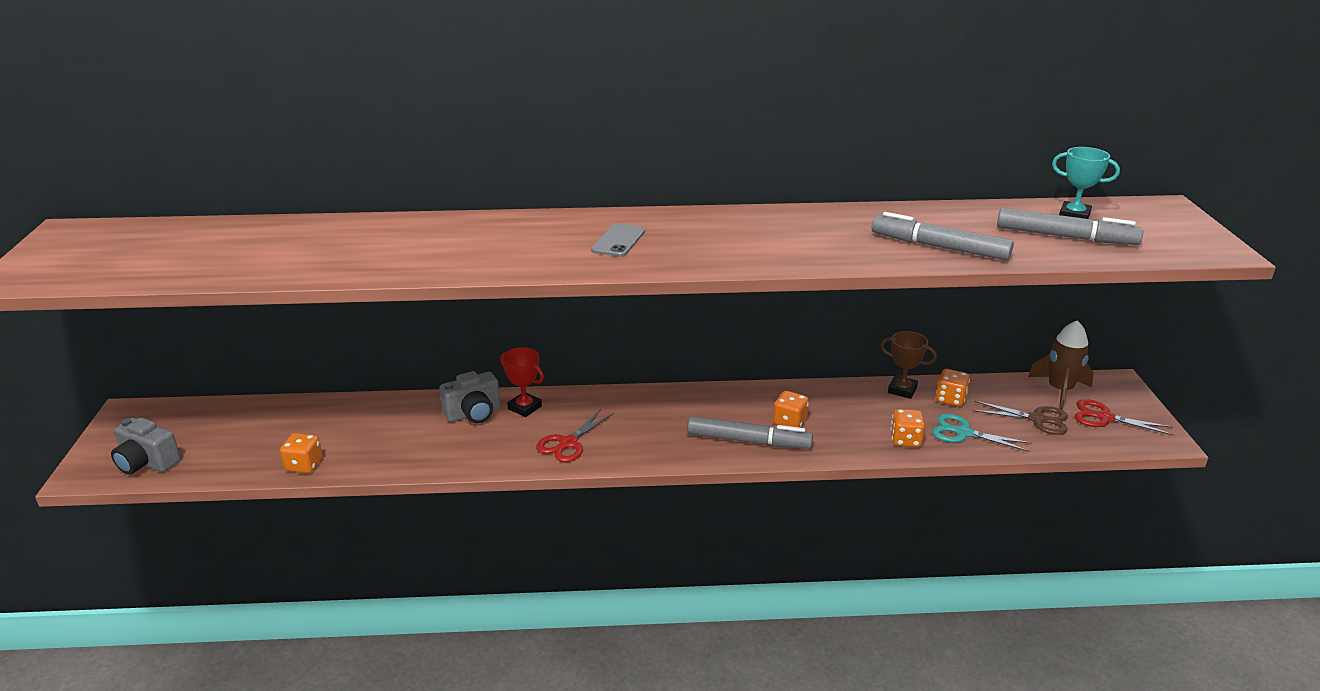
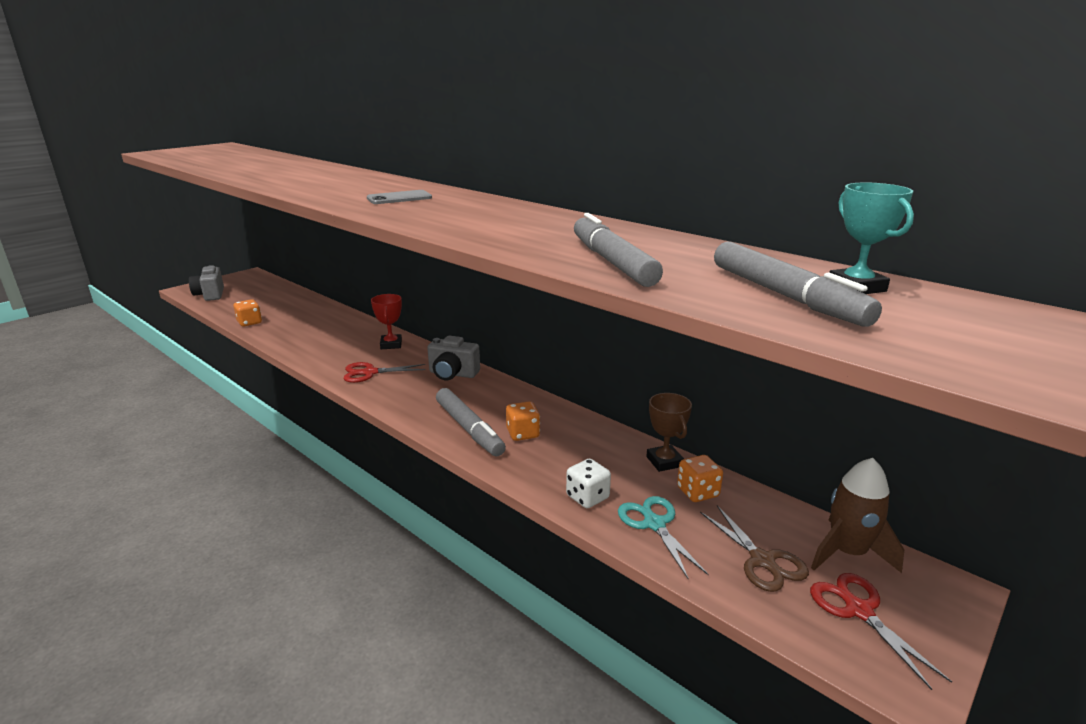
camera: 45 degrees right, 5 degrees down
grey camera [439,371,501,423] -> grey camera moved to [427,336,480,380]
orange dice [890,409,925,447] -> white dice [566,459,611,508]

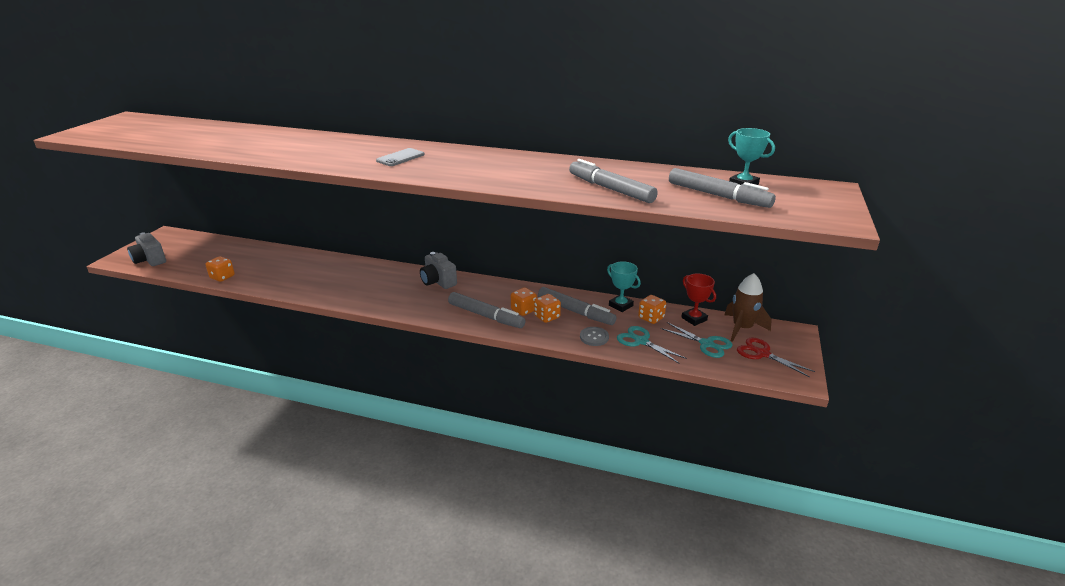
camera: 25 degrees left, 5 degrees up
red scissors [343,362,425,383] -> none
red trophy [371,294,402,349] -> red trophy moved to [681,274,716,326]
grey camera [427,336,480,380] -> grey camera turned 60 degrees clockwise [420,252,457,289]
white dice [566,459,611,508] -> grey button [580,327,609,346]
brown trophy [646,393,692,472] -> turquoise trophy [607,261,641,312]
brown scissors [700,505,809,592] -> turquoise scissors [661,322,732,358]
none -> orange dice [534,294,561,323]
none -> grey marker [538,287,616,325]

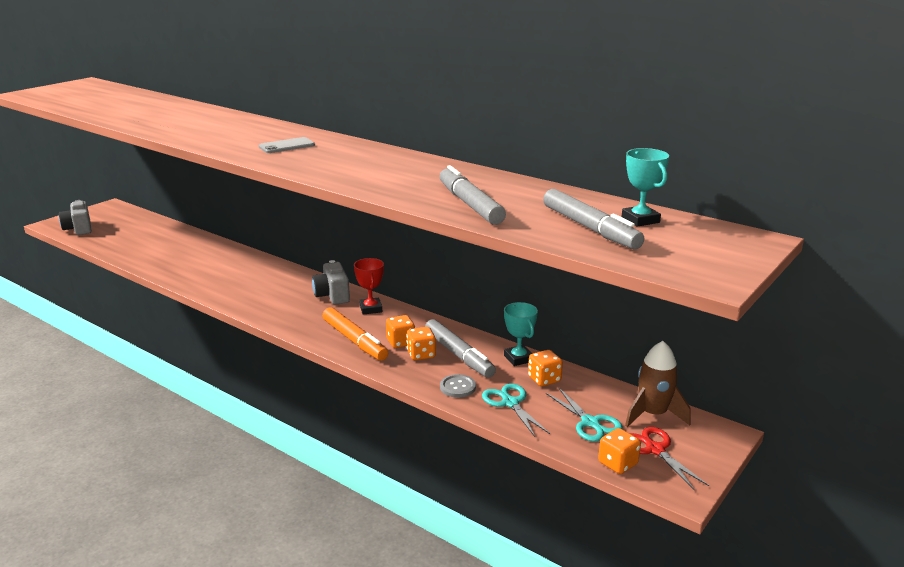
camera: 20 degrees right, 5 degrees down
orange dice [205,256,235,282] -> orange dice moved to [598,428,641,474]
grey marker [448,292,526,328] -> orange marker [323,307,388,361]
red trophy [681,274,716,326] -> red trophy moved to [354,258,384,314]

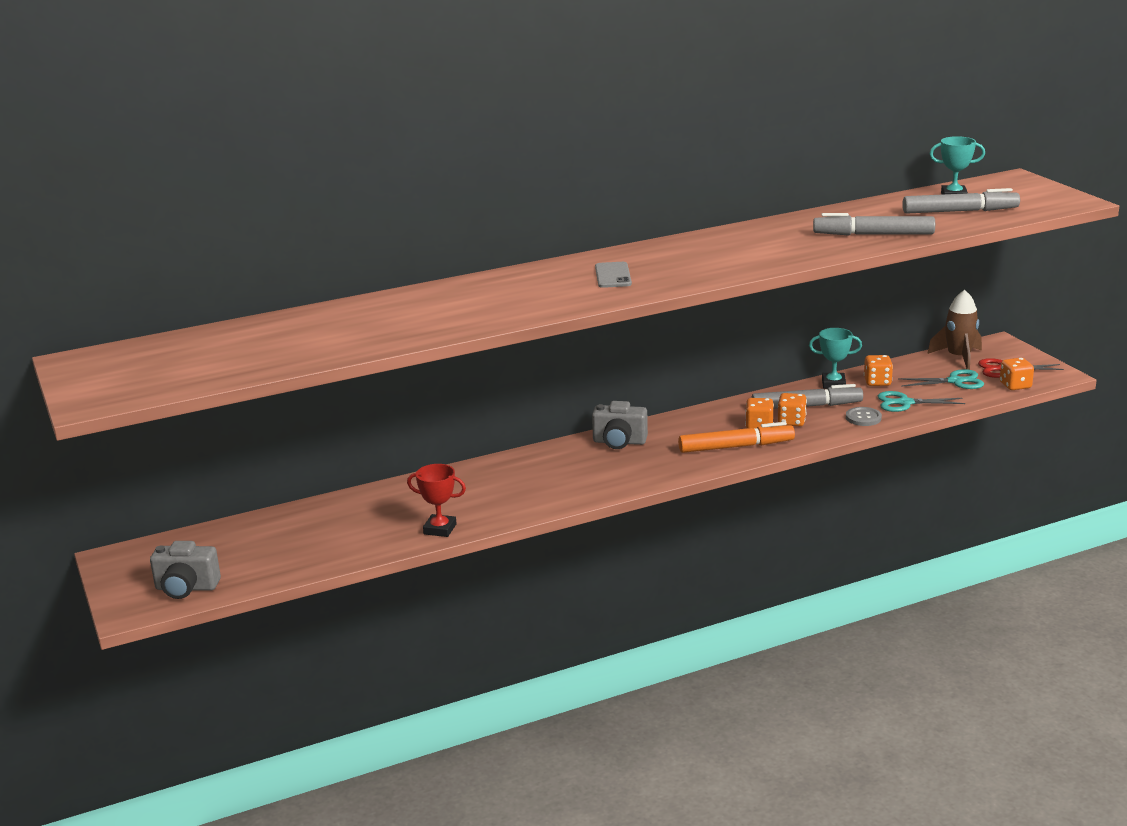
camera: 60 degrees left, 0 degrees up
red trophy [354,258,384,314] -> red trophy moved to [407,464,466,537]

